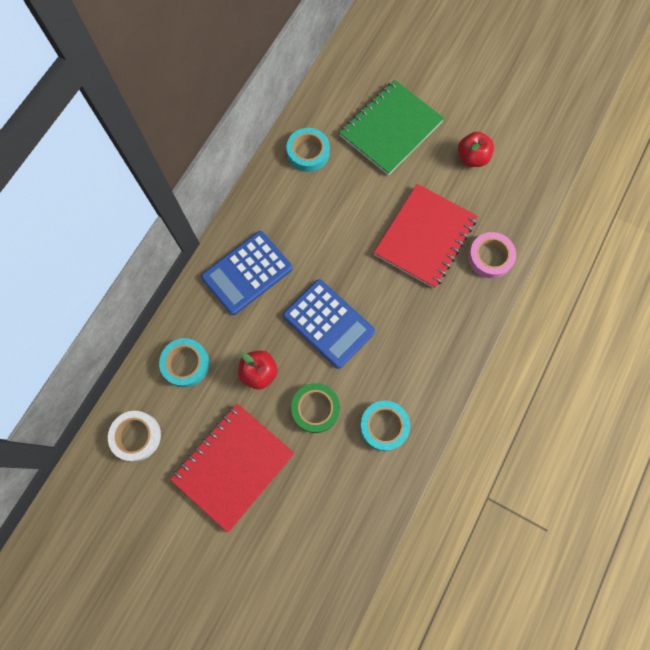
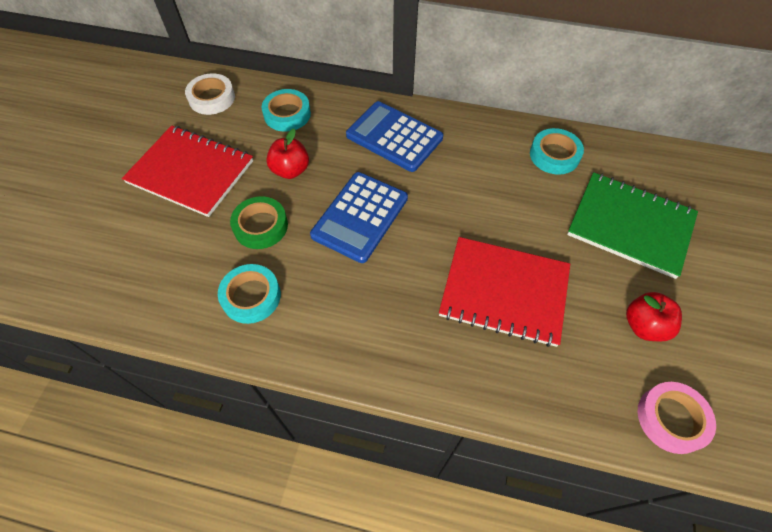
camera: 75 degrees right, 15 degrees down
pink tape [468,232,516,279] -> pink tape moved to [638,382,716,454]

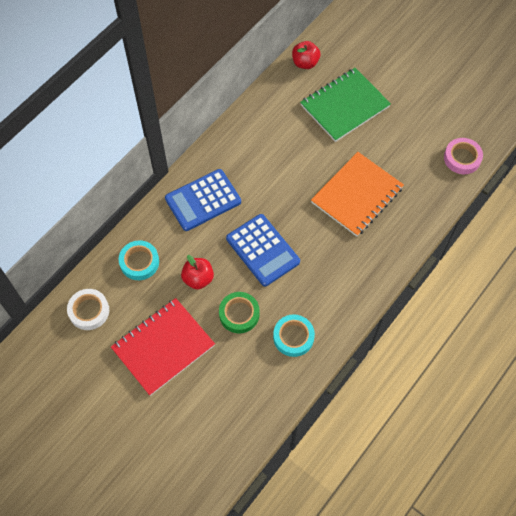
camera: 65 degrees left, 5 degrees up
red notebook [439,237,570,347] -> orange notebook [311,152,404,237]
turquoise tape [530,128,584,175] -> none
red apple [626,292,682,341] -> red apple moved to [292,41,321,69]

